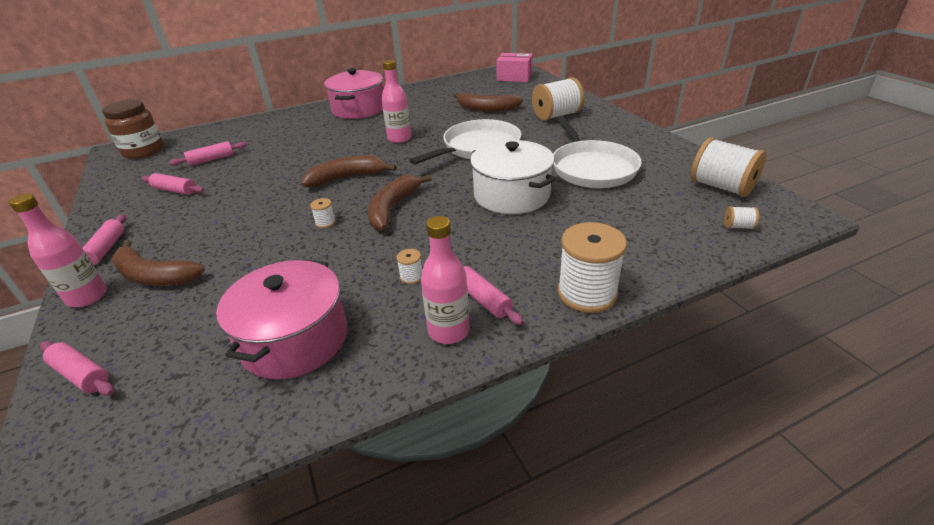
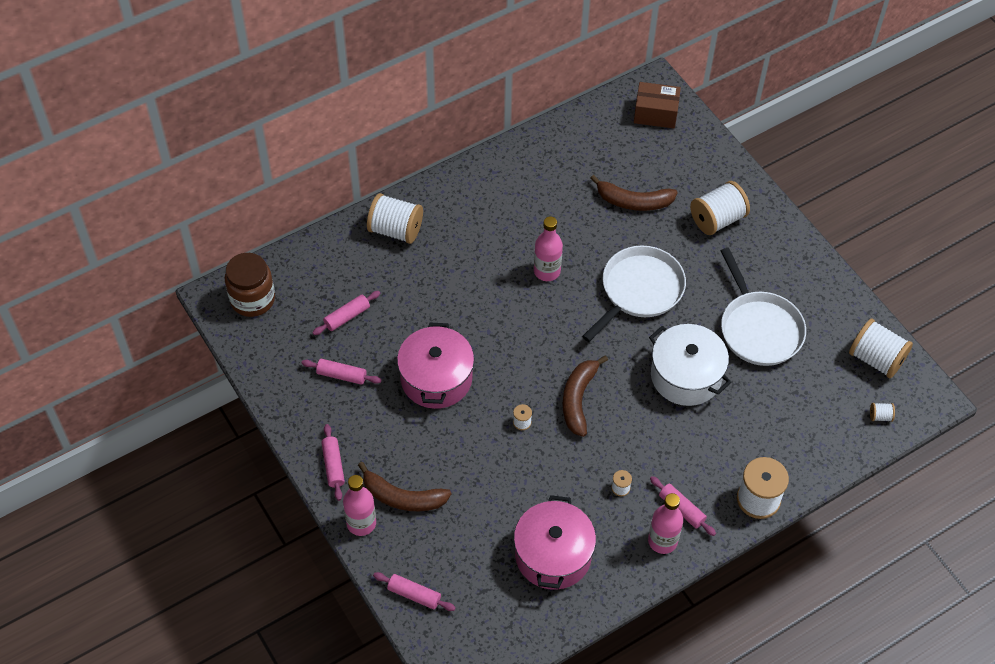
camera: 10 degrees left, 20 degrees up
brown banana [301,155,397,187] -> none
pink pot [324,68,383,119] -> pink pot moved to [397,323,474,409]
pink box [496,53,533,82] -> brown box [634,82,681,128]
none -> white spool [367,193,423,244]

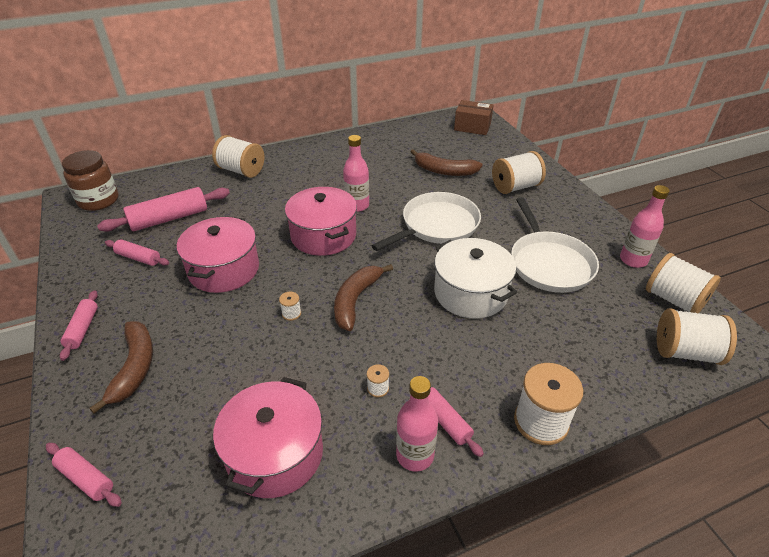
camera: 10 degrees right, 15 degrees down
pink rolling pin [312,291,380,335] -> pink rolling pin [97,187,230,232], size x1.74
pink bottle [343,475,376,536] -> pink bottle moved to [620,185,670,268]
brown banana [358,462,452,511] -> brown banana turned 120 degrees counterclockwise [90,321,153,414]
white spool [870,403,895,422] -> white spool [657,309,737,365], size x2.32
none -> pink pot [285,187,357,256]

